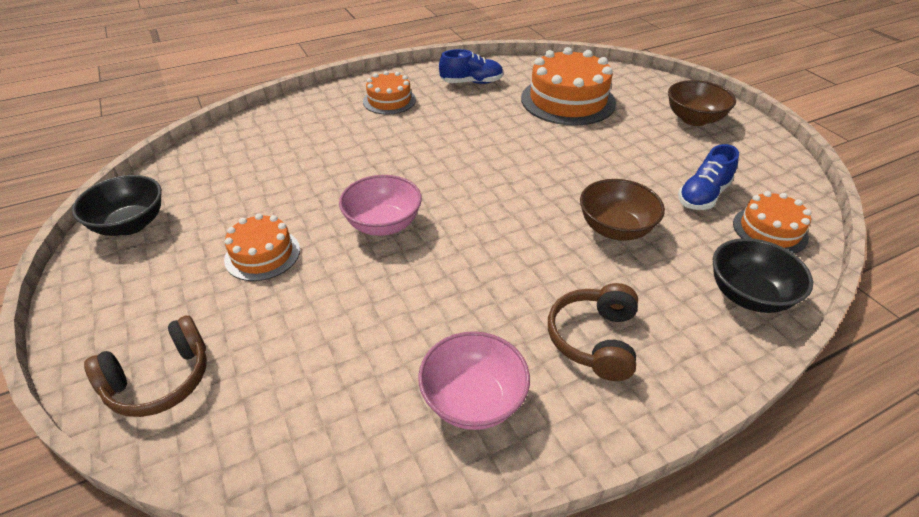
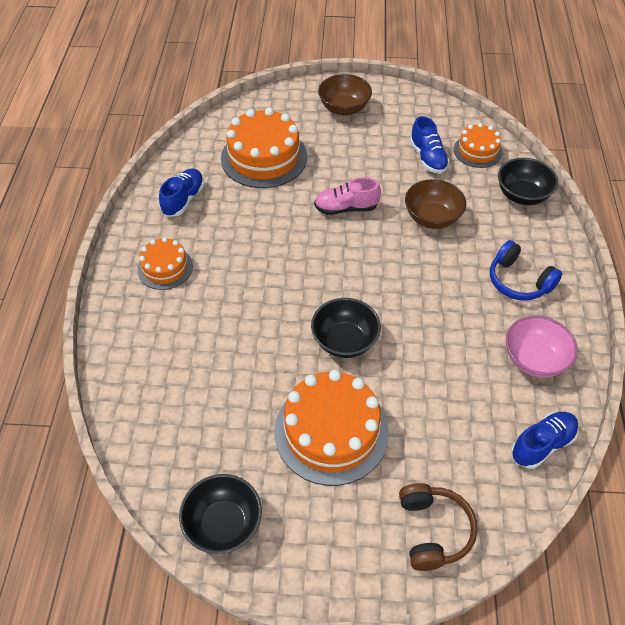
camera: 60 degrees left, 10 degrees up
orange cake [224,213,300,281] -> orange cake [274,370,389,486], size x1.77
pink bowl [339,175,422,236] -> black bowl [311,298,381,358]
brown headphones [548,283,638,381] -> blue headphones [490,240,562,301]
none -> pink shoe [314,177,381,215]
none -> blue shoe [511,412,579,469]

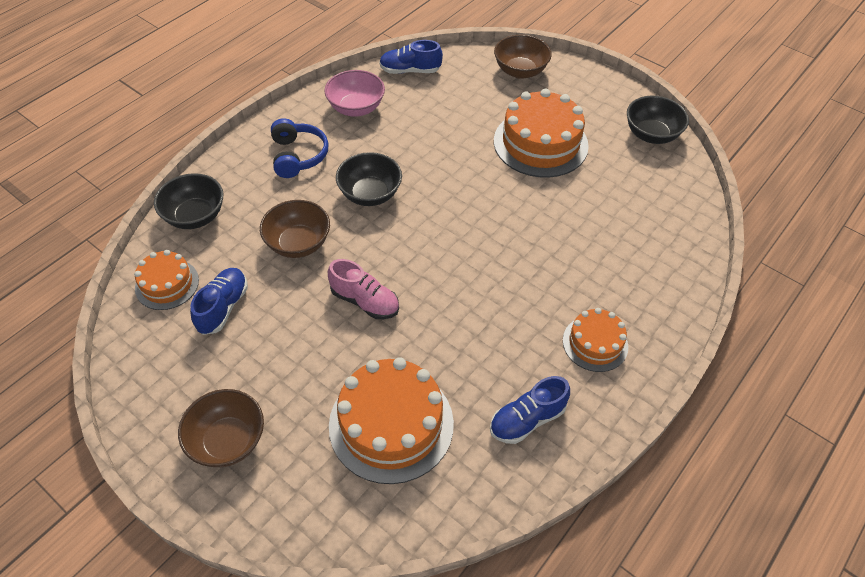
camera: 145 degrees left, 0 degrees up
black bowl [311,298,381,358] -> black bowl moved to [336,152,402,206]
brown headphones [399,483,478,571] -> brown bowl [494,35,552,79]

